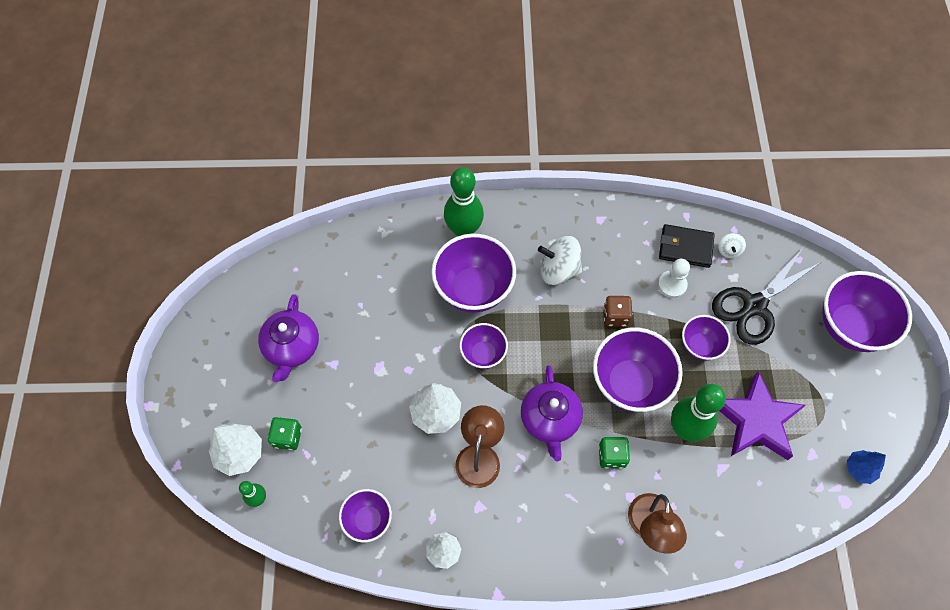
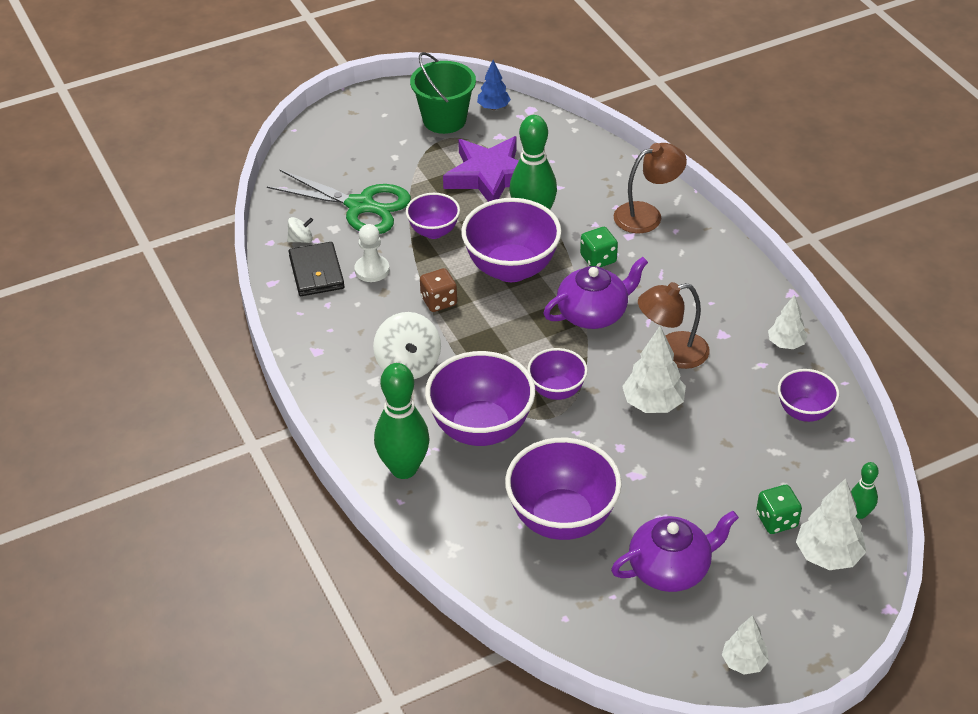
camera: 115 degrees left, 20 degrees down
black scissors [712,248,821,345] -> green scissors [267,169,411,234]
purple bowl [822,271,912,352] -> purple bowl moved to [505,438,622,540]
none -> green bucket [410,52,476,134]
none -> white tree [722,615,769,675]

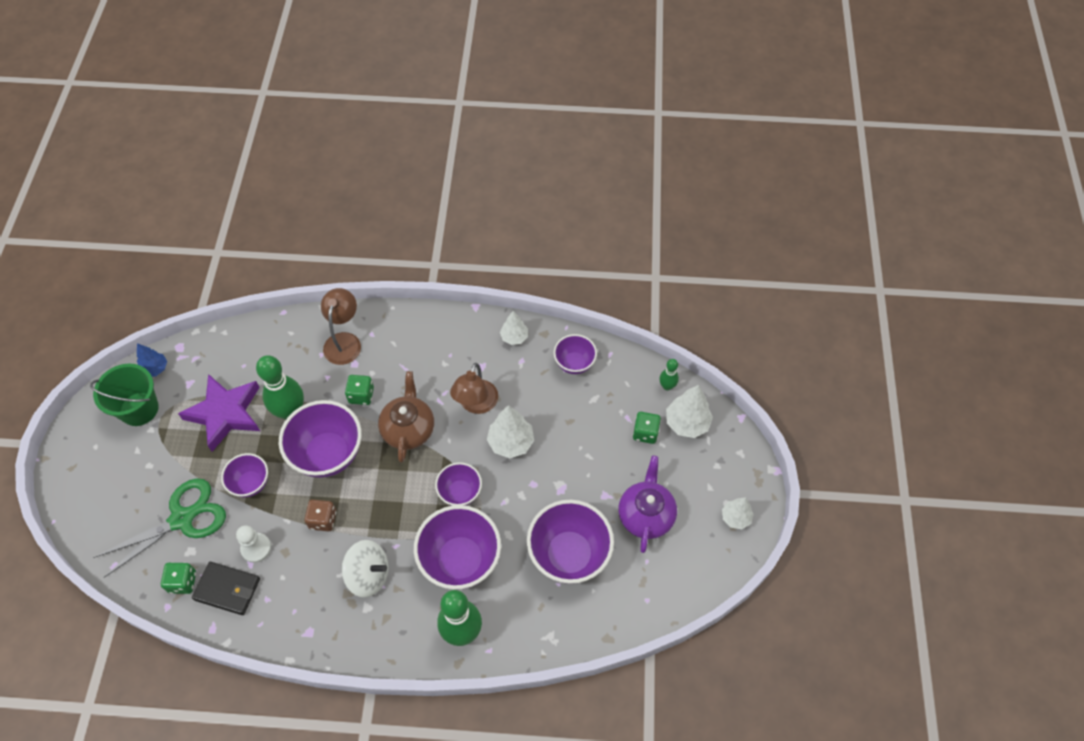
camera: 60 degrees left, 15 degrees up
white spinning top [287,217,313,243] -> green dice [161,562,196,594]
purple teapot [543,257,648,329] -> brown teapot [378,371,434,463]

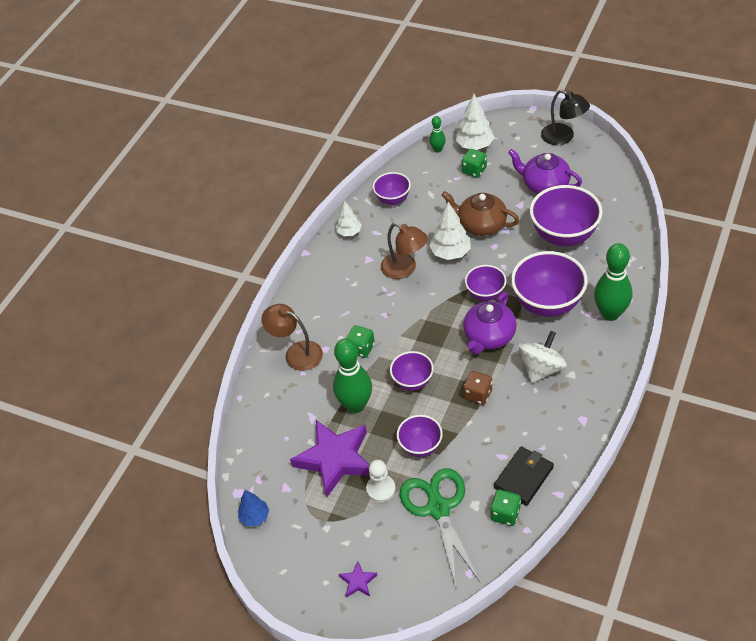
camera: 65 degrees left, 10 degrees down
green bucket [90,364,159,426] -> none
white pawn [236,525,271,563] -> white pawn moved to [366,460,396,502]
purple bowl [279,400,362,478] -> purple bowl [390,351,434,391], size x0.56
brown teapot [378,371,434,463] -> brown teapot moved to [441,191,520,236]
white tree [722,498,754,529] -> black lamp [541,90,590,145]
none -> purple star [339,561,377,598]
none -> purple teapot [463,292,517,355]

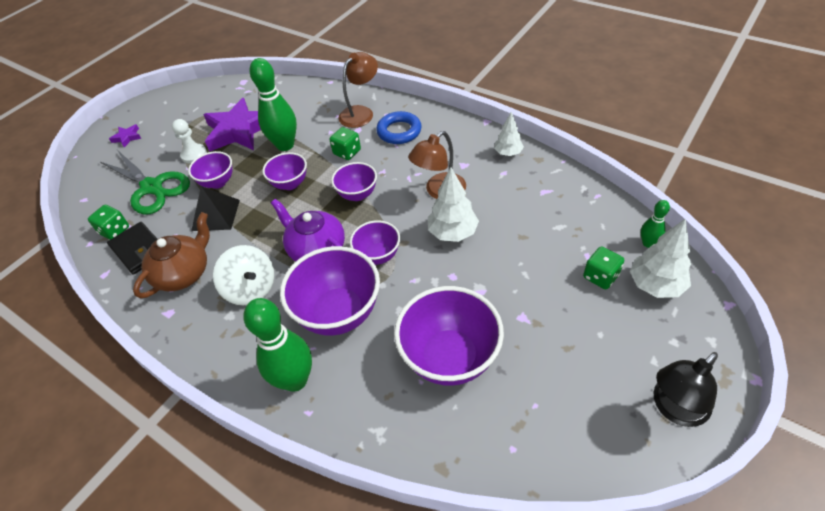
camera: 100 degrees right, 0 degrees up
blue tree [238,490,269,526] -> none
purple bowl [373,172,411,205] -> purple bowl moved to [331,162,377,201]
green scissors [399,468,480,587] -> green scissors turned 45 degrees clockwise [100,150,190,215]
brown teapot [441,191,520,236] -> brown teapot moved to [133,212,210,298]
brown dice [463,371,492,405] -> none
purple teapot [508,149,582,194] -> none
none -> black pyramid [191,186,240,231]
none -> blue ring [376,111,422,144]

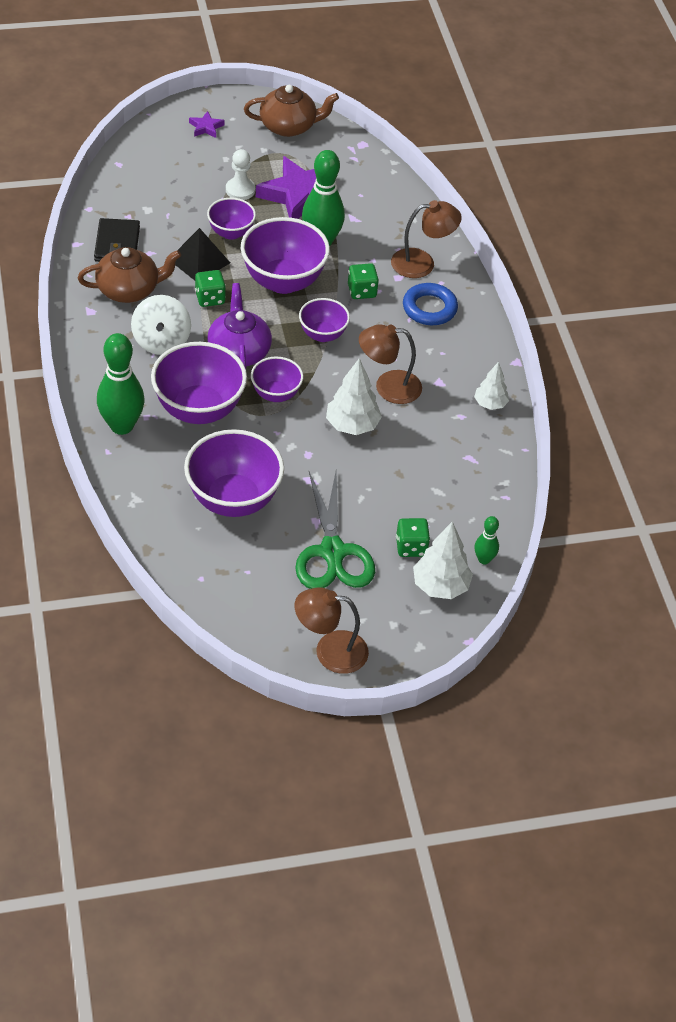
camera: 35 degrees right, 0 degrees up
green dice [88,205,129,240] -> green dice moved to [195,270,226,307]
green scissors [100,150,190,215] -> green scissors moved to [295,472,375,589]
purple bowl [263,152,307,190] -> purple bowl [241,217,330,294], size x1.77
black lamp [654,352,718,427] -> brown lamp [295,587,369,674]
none -> brown teapot [244,85,339,137]

